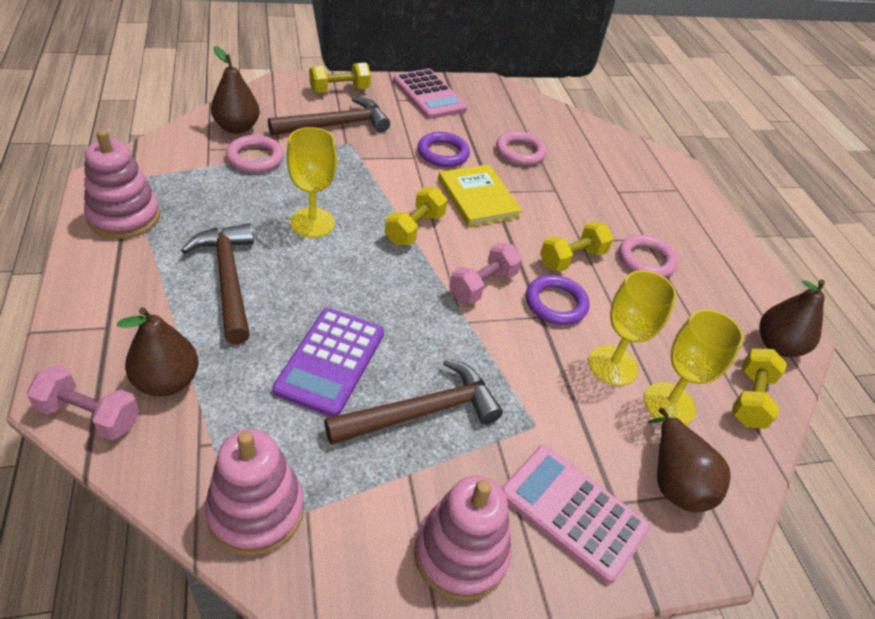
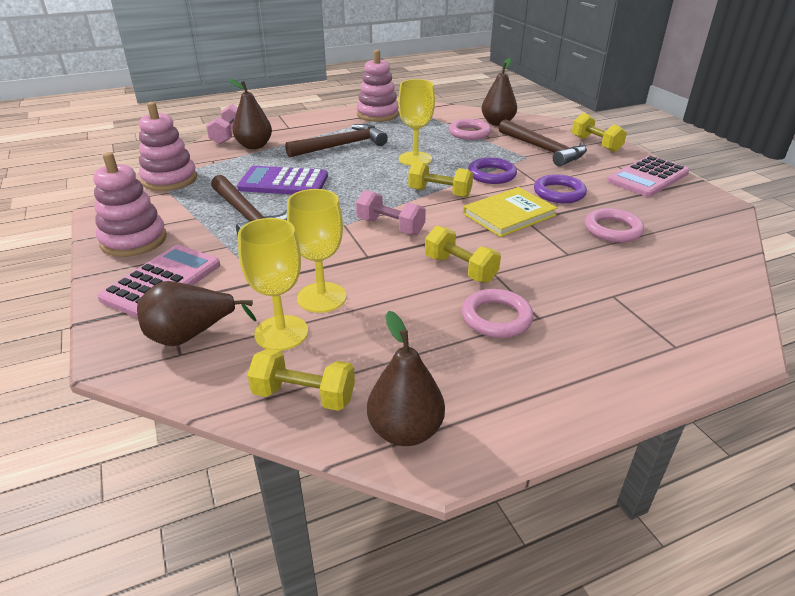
camera: 85 degrees right, 10 degrees down
purple ring [526,275,590,325] -> purple ring moved to [468,158,517,184]

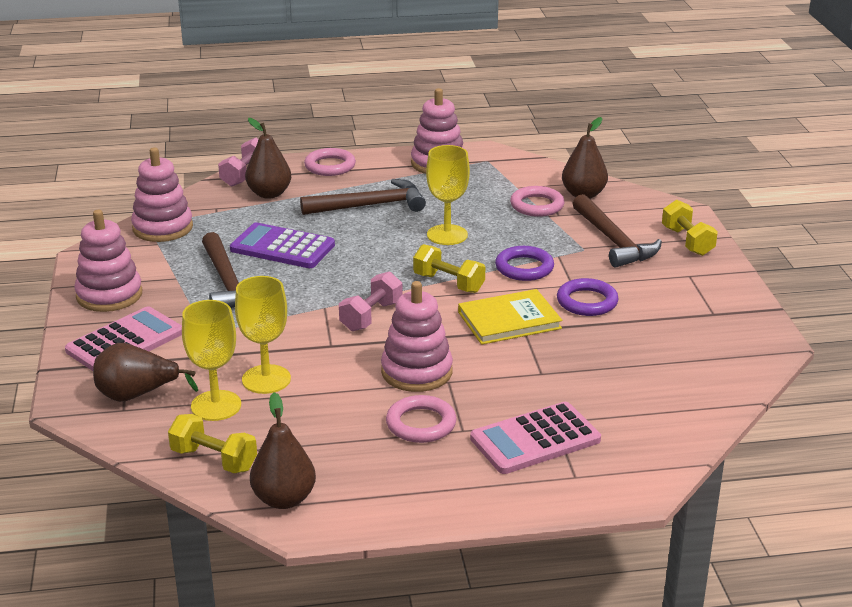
camera: 15 degrees right, 5 degrees down
pink dumbbell [356,190,426,235] -> pink dumbbell turned 75 degrees clockwise [339,271,402,331]
yellow dumbbell [425,225,501,283] -> pink stacking toy [381,281,453,392]
pink ring [585,208,644,243] -> pink ring moved to [304,148,356,176]
pink calculator [607,155,689,197] -> pink calculator moved to [470,402,601,474]

